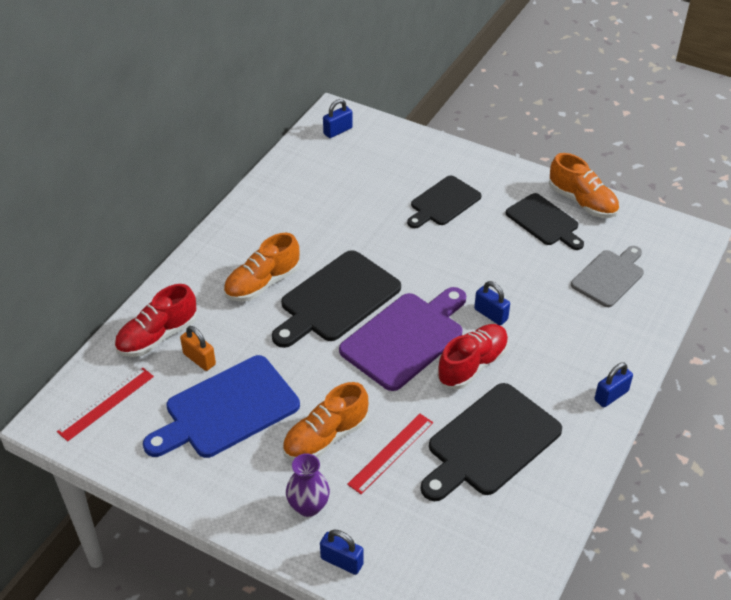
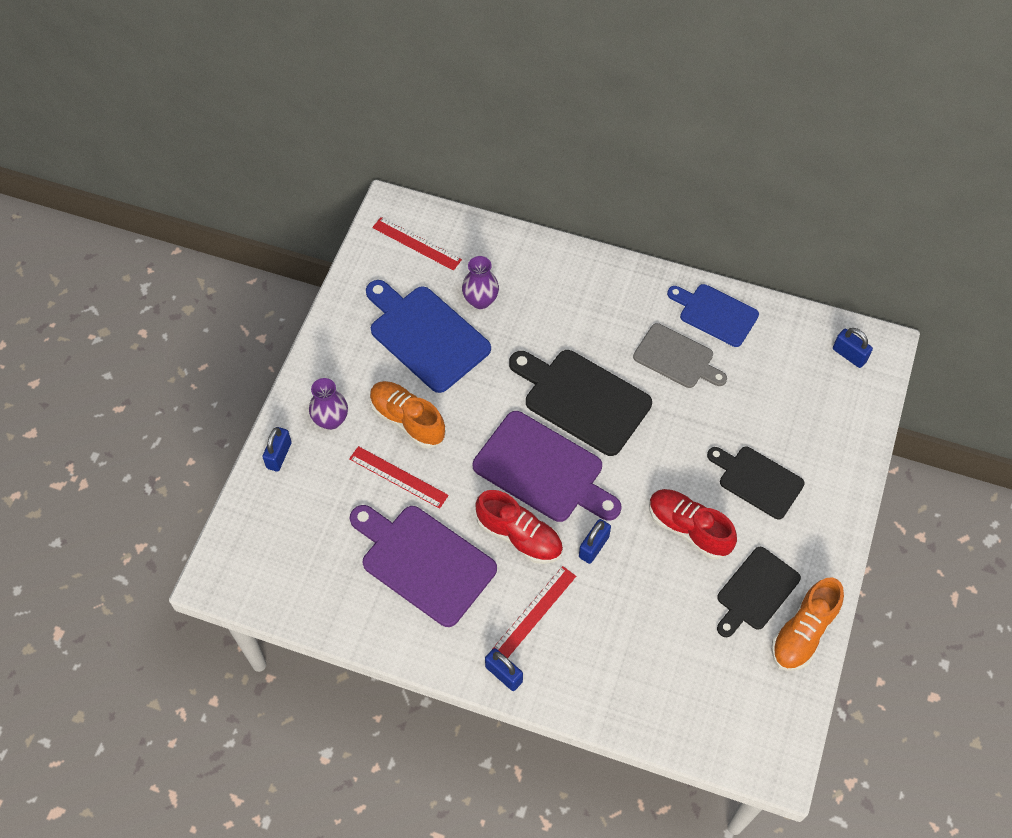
camera: 80 degrees right, 15 degrees up
red shoe [114,284,197,357] -> red shoe moved to [649,489,737,559]
orange padlock [180,326,216,371] -> purple vase [462,256,499,309]
orange shoe [223,233,300,302] -> none
black cutting board [421,383,562,501] -> purple cutting board [350,505,497,627]
grey cutting board [571,246,644,307] -> grey cutting board moved to [633,323,727,388]
none -> red ruler [492,566,576,658]
none -> blue cutting board [667,284,759,347]

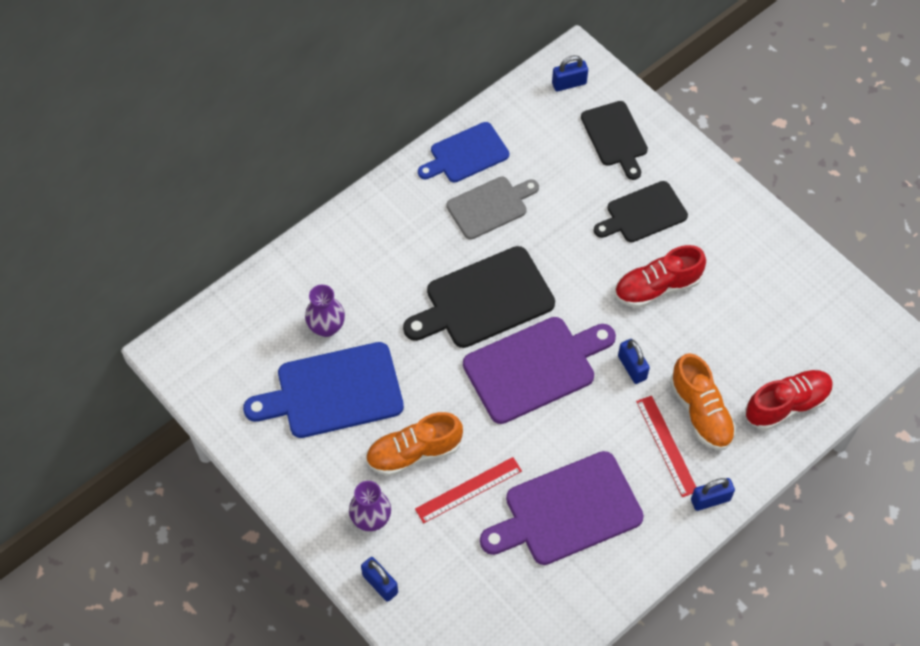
camera: 60 degrees left, 0 degrees up
red ruler [372,217,462,271] -> none
red shoe [475,490,563,564] -> red shoe moved to [745,370,833,430]
black cutting board [717,547,801,637] -> black cutting board moved to [581,101,648,180]
orange shoe [771,577,844,671] -> orange shoe moved to [670,353,736,450]

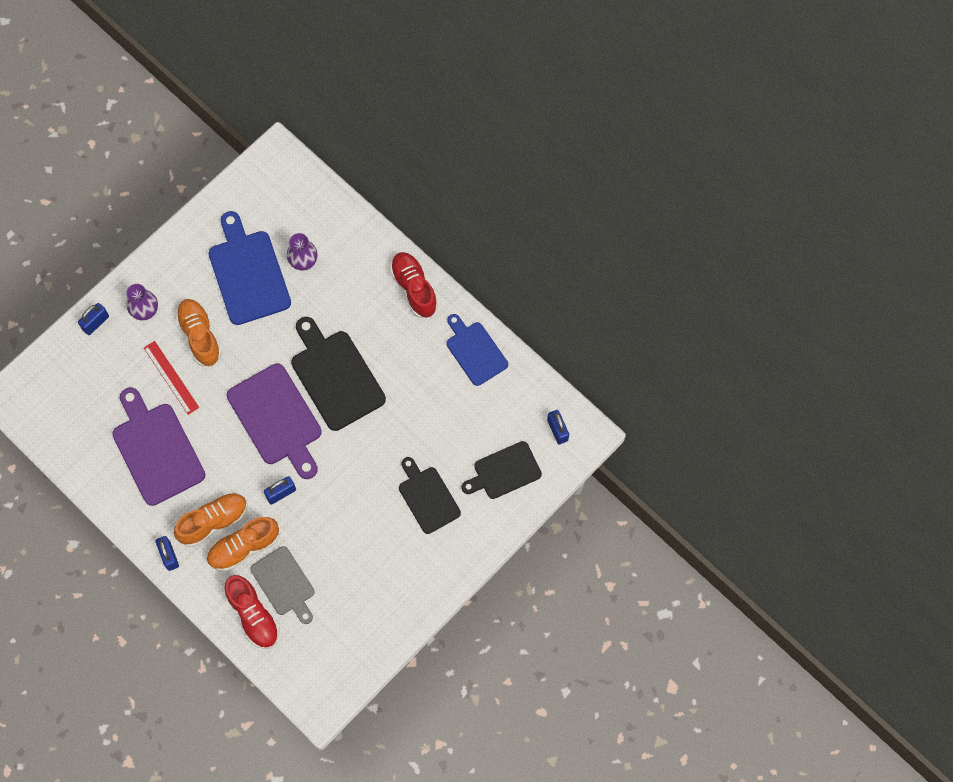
camera: 85 degrees right, 10 degrees up
grey cutting board [446,176,539,240] -> grey cutting board moved to [250,546,314,624]
red shoe [615,245,706,308] -> red shoe moved to [390,252,438,318]
red ruler [636,396,696,497] -> orange shoe [174,493,248,547]

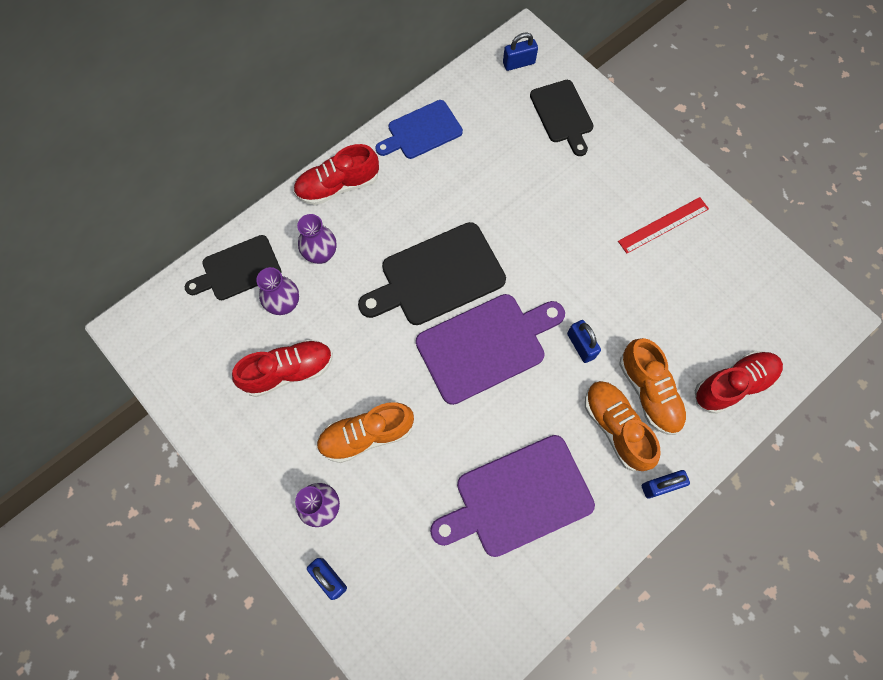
camera: 85 degrees left, 0 degrees up
red ruler [144,341,199,415] -> red ruler moved to [618,197,709,254]
blue cutting board [209,211,291,325] -> red shoe [232,339,333,397]
grey cutting board [250,546,314,624] -> none
black cutting board [399,457,461,534] -> black cutting board moved to [185,235,282,300]
none -> purple vase [297,214,336,264]

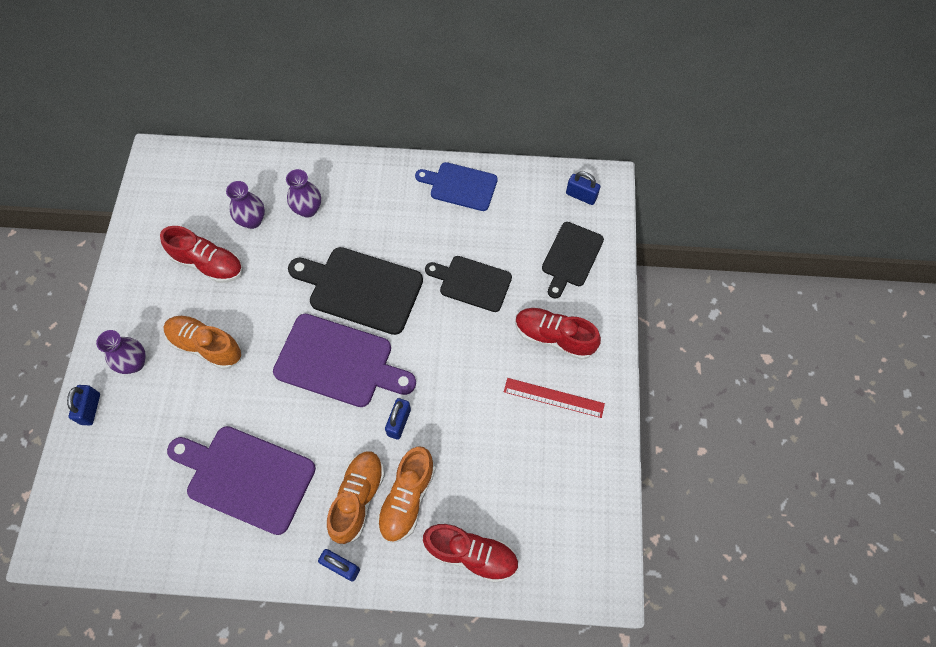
camera: 45 degrees right, 5 degrees down
black cutting board [185,235,282,300] -> black cutting board moved to [425,256,512,312]
red shoe [293,144,379,205] -> red shoe moved to [515,308,601,360]

